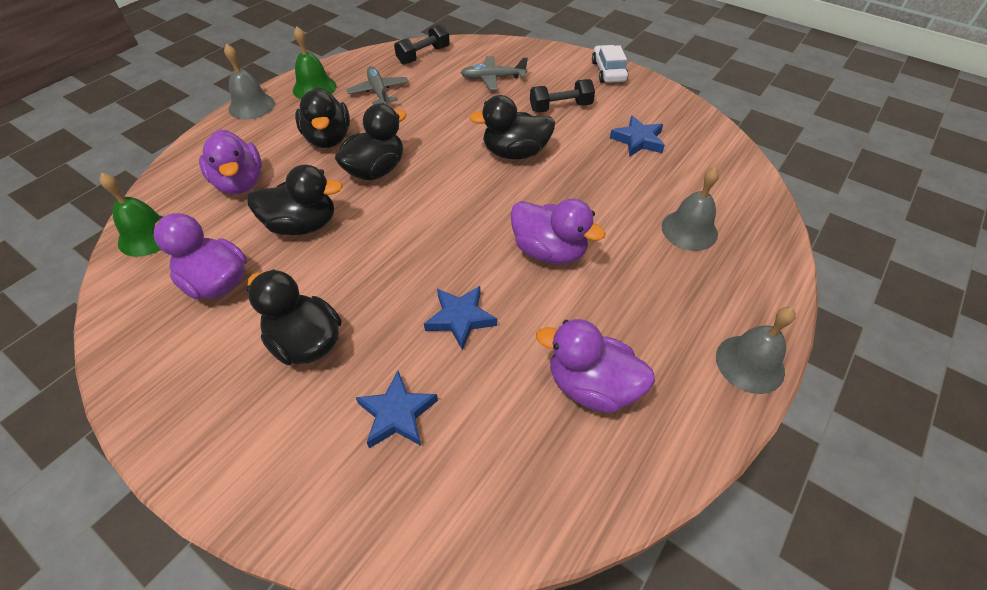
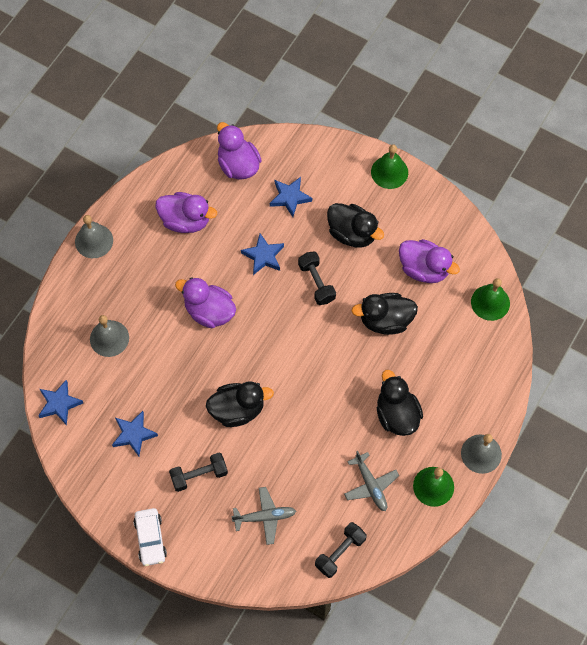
camera: 175 degrees right, 15 degrees up
purple duck [199,129,262,194] -> purple duck moved to [217,122,262,180]
black duck [335,104,407,180] -> none
none -> blue star [38,380,83,425]
none -> black dumbbell [298,251,336,305]
none -> green bell [371,144,408,189]

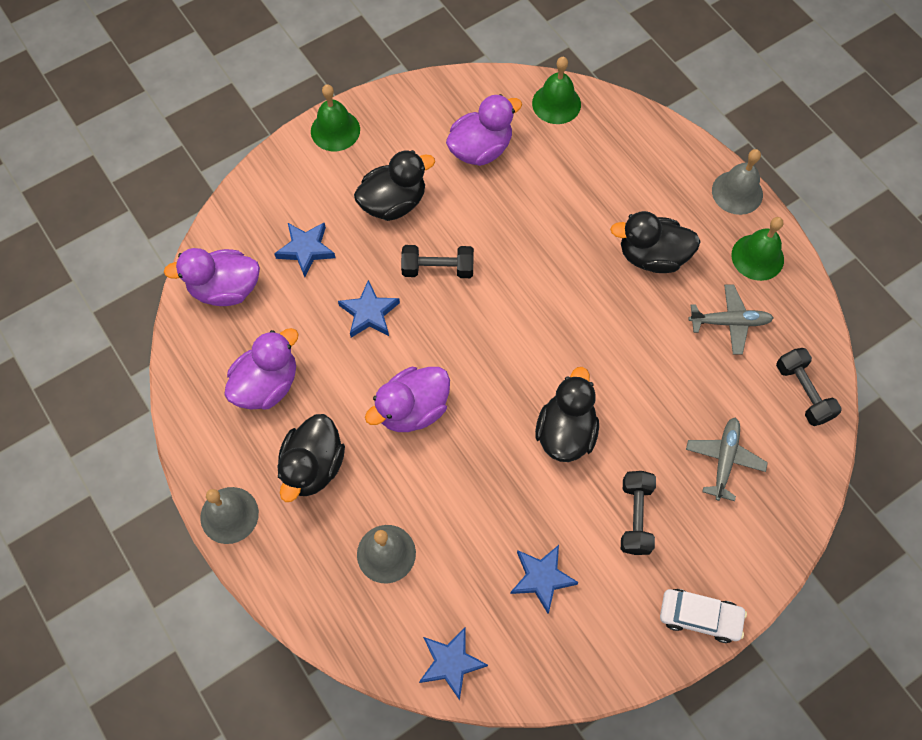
camera: 65 degrees left, 0 degrees up
black duck [352,293,418,335] -> black duck moved to [278,414,345,502]

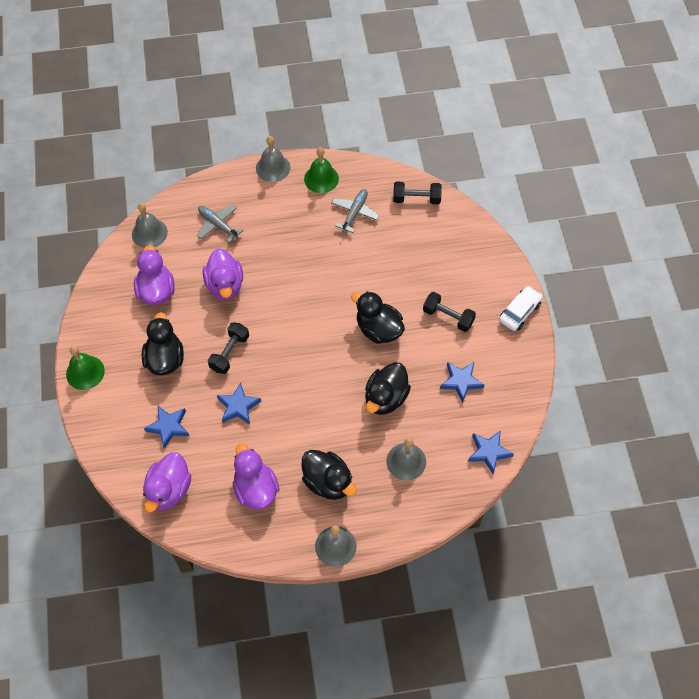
camera: 65 degrees left, 5 degrees down
purple duck [365,367,450,432] -> purple duck moved to [203,248,243,300]
green bell [532,57,581,124] -> grey bell [132,203,168,248]
black duck [610,211,701,273] -> black duck moved to [365,362,411,415]
grey plane [686,418,768,501] -> grey plane moved to [197,204,243,243]

